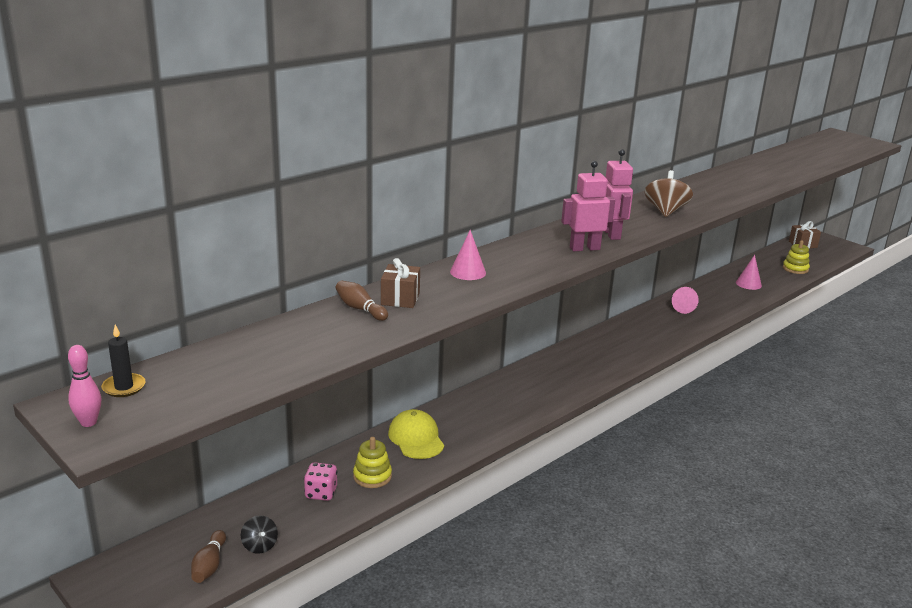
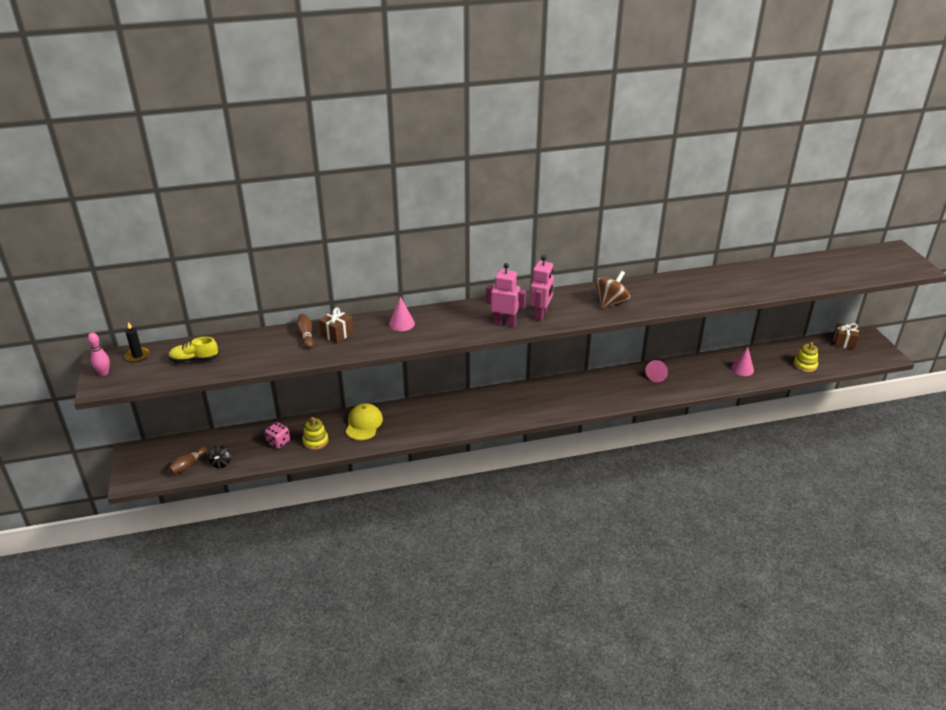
camera: 30 degrees right, 10 degrees up
none -> yellow shoe [168,337,219,362]

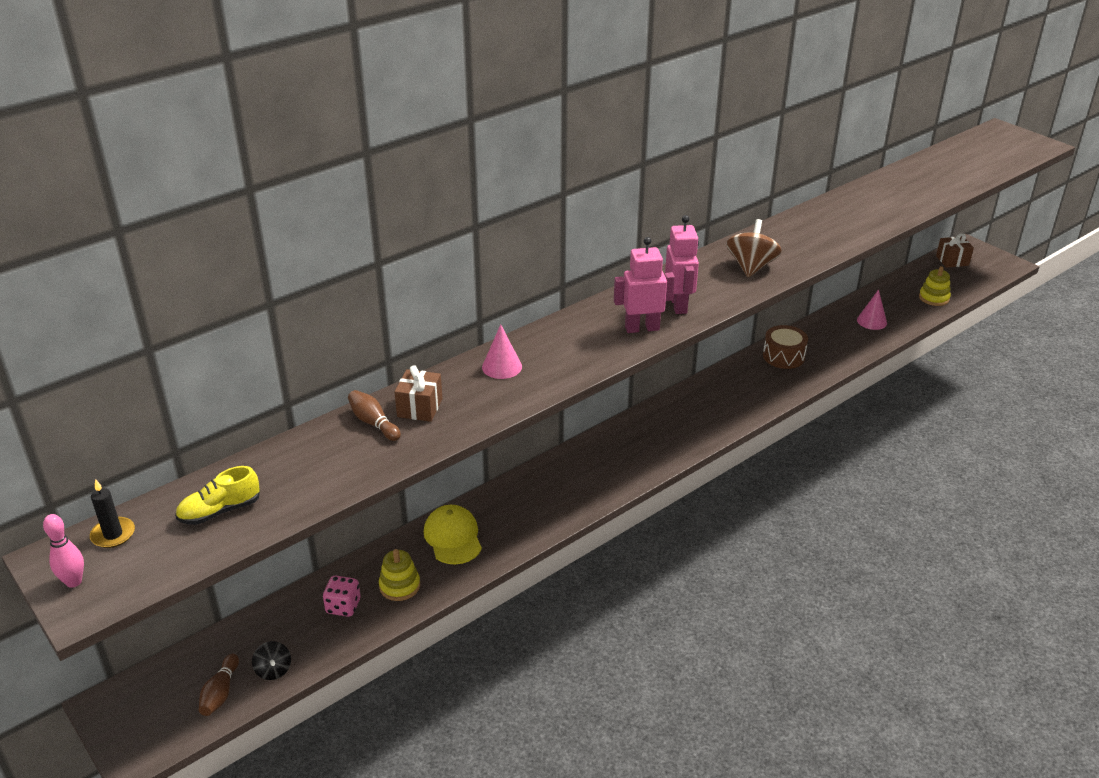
camera: 25 degrees left, 0 degrees up
pink cone [645,360,668,382] -> brown drum [763,325,808,369]

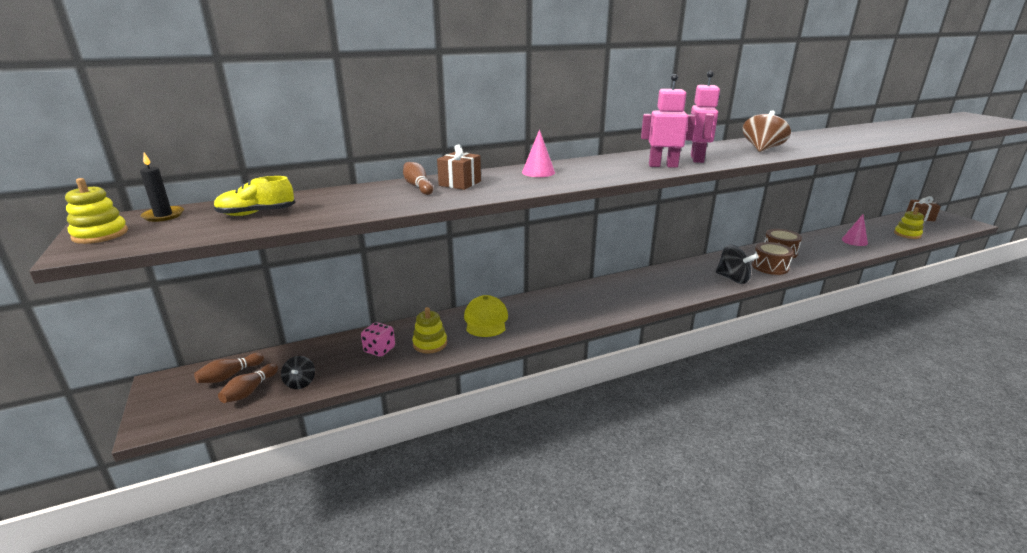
camera: 15 degrees right, 10 degrees down
pink bowling pin [43,514,84,588] -> yellow stacking toy [65,178,128,244]
none -> brown bowling pin [194,353,264,383]
none -> black spinning top [716,245,759,284]
none -> brown drum [752,242,794,275]

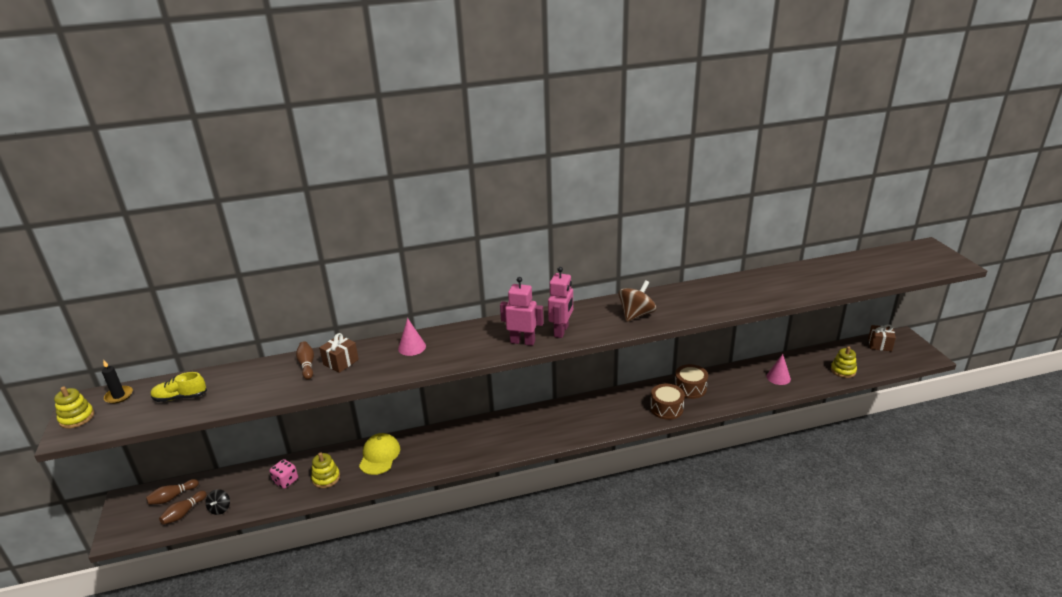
camera: 10 degrees right, 5 degrees up
black spinning top [716,245,759,284] -> none

